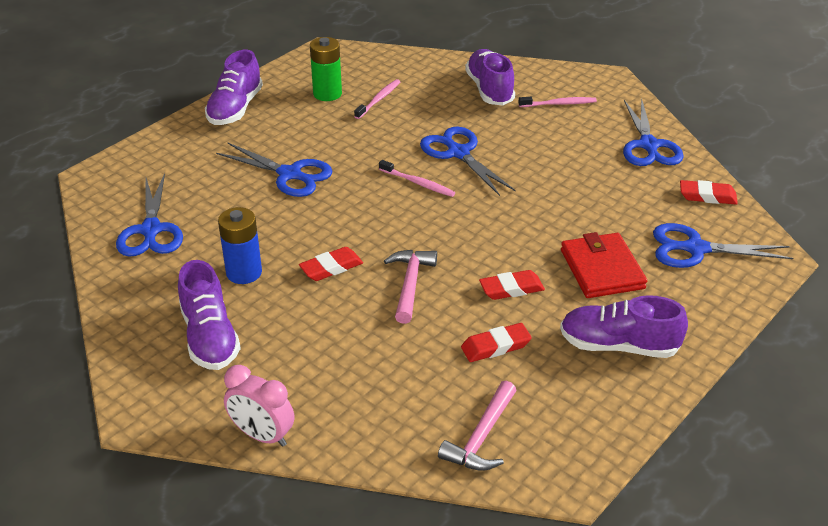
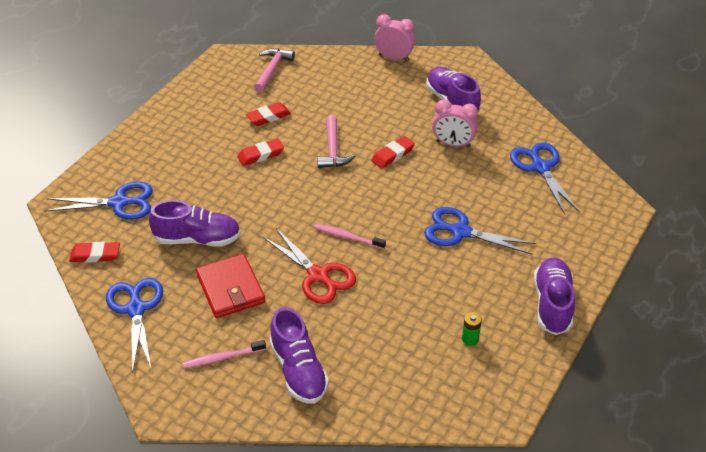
camera: 170 degrees right, 5 degrees up
blue battery [218,207,262,284] -> pink clock [432,99,478,148]
green battery [310,37,342,101] -> green battery [462,312,482,346], size x0.55
pink toothbrush [354,79,400,119] -> none
blue scissors [420,126,516,196] -> red scissors [263,228,356,304]
purple shoe [560,295,688,358] -> purple shoe moved to [149,200,241,247]
red wallet [561,232,647,298] -> red wallet moved to [196,254,265,318]

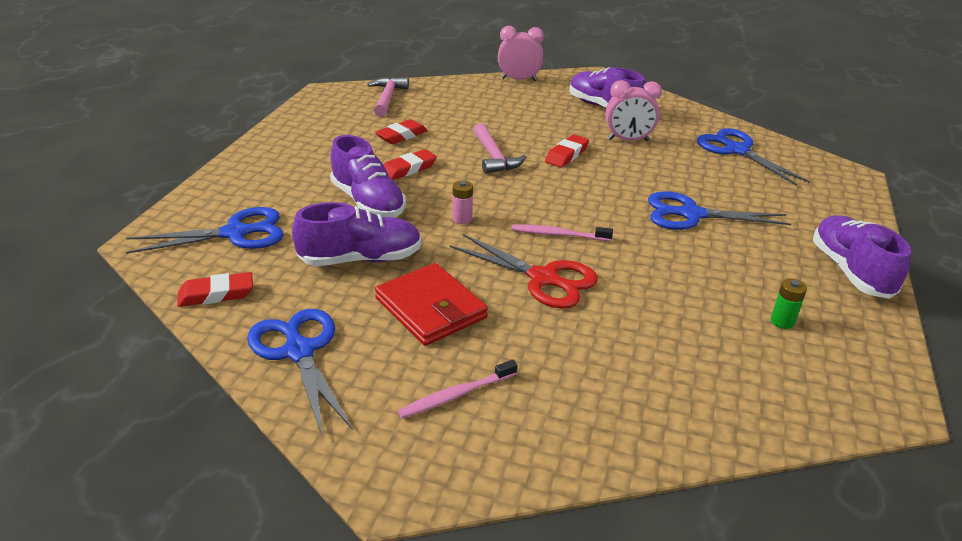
camera: 15 degrees left, 10 degrees down
purple shoe [269,307,329,404] -> purple shoe moved to [330,135,406,218]
none -> pink battery [452,180,473,224]

